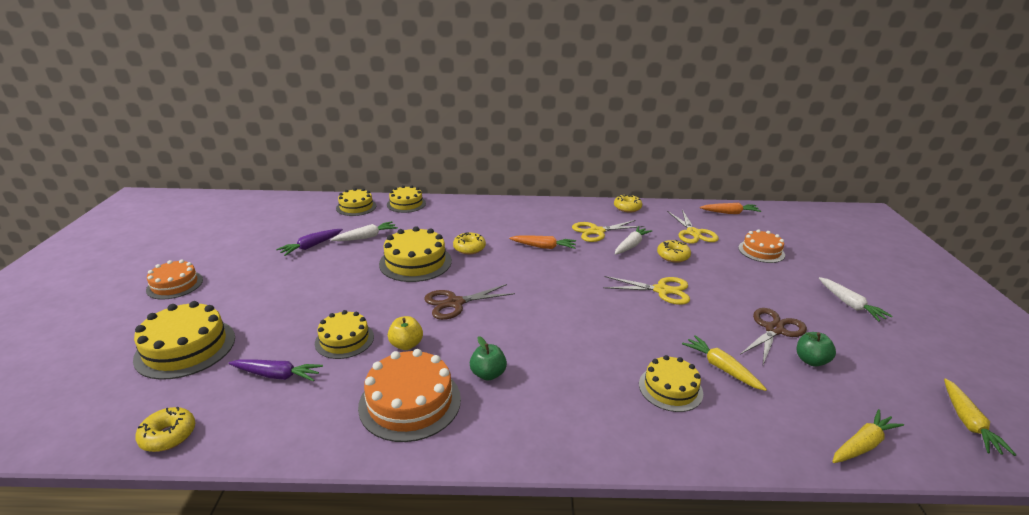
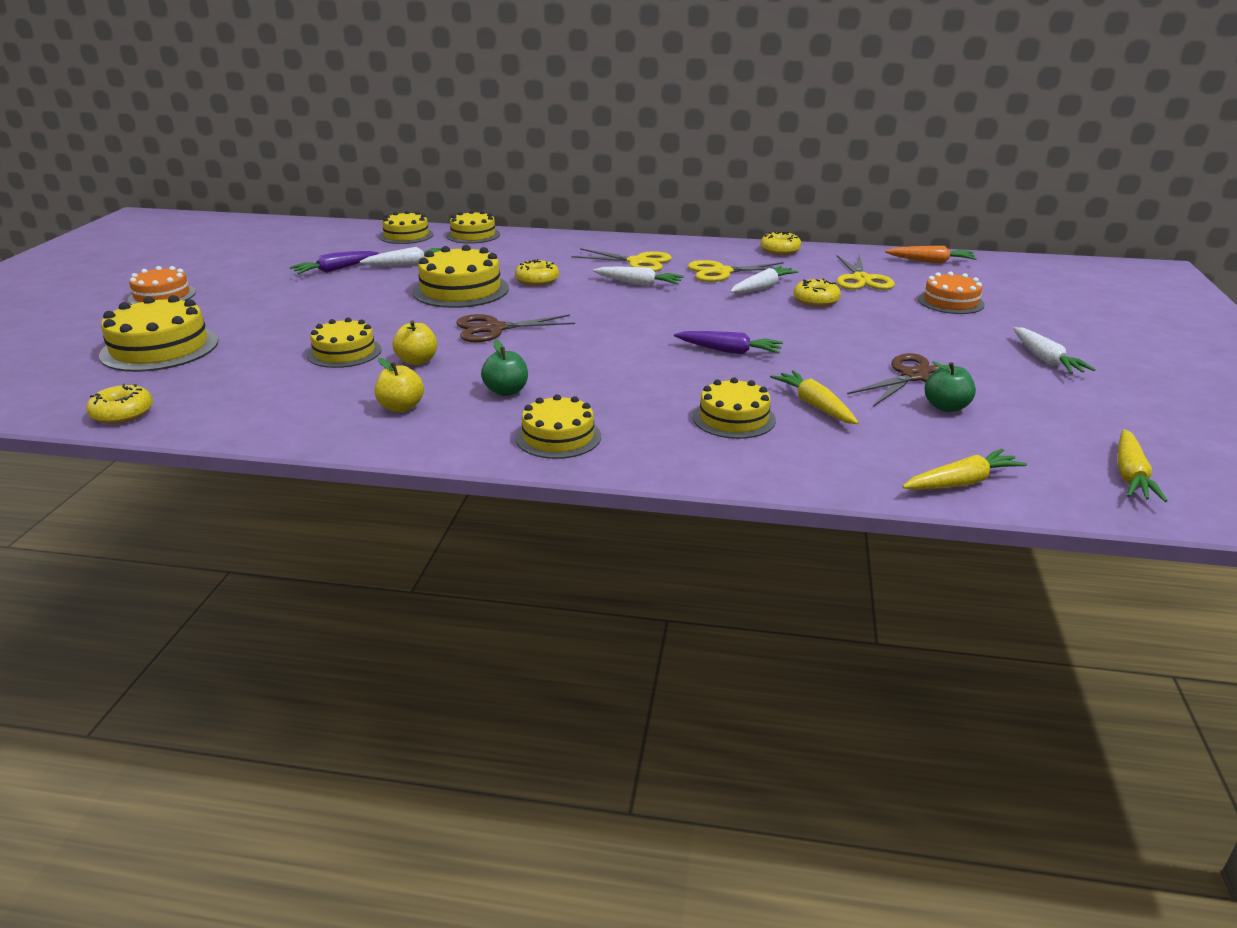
camera: 10 degrees right, 0 degrees up
purple carrot [229,359,323,382] -> purple carrot moved to [674,331,783,354]
orange cake [358,349,461,442] -> yellow apple [375,358,424,412]
orange carrot [509,235,576,249] -> white carrot [593,266,684,286]
yellow scissors [603,276,690,305] -> yellow scissors moved to [572,248,672,272]
none -> yellow cake [516,394,601,459]

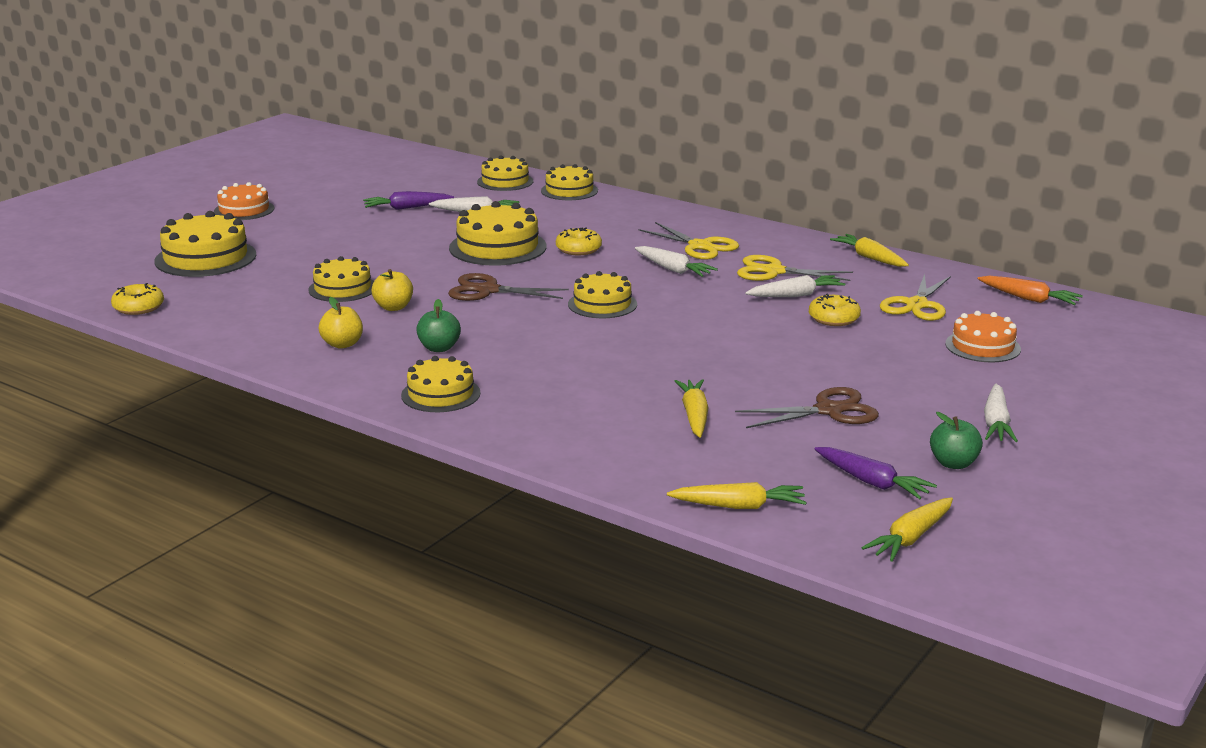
camera: 25 degrees right, 5 degrees down
purple carrot [674,331,783,354] -> purple carrot moved to [814,447,937,499]
yellow cake [693,377,776,439] -> yellow cake moved to [568,271,637,318]
yellow donut [760,232,801,255] -> yellow carrot [830,234,909,267]
green apple [925,361,976,412] -> green apple moved to [930,412,983,469]

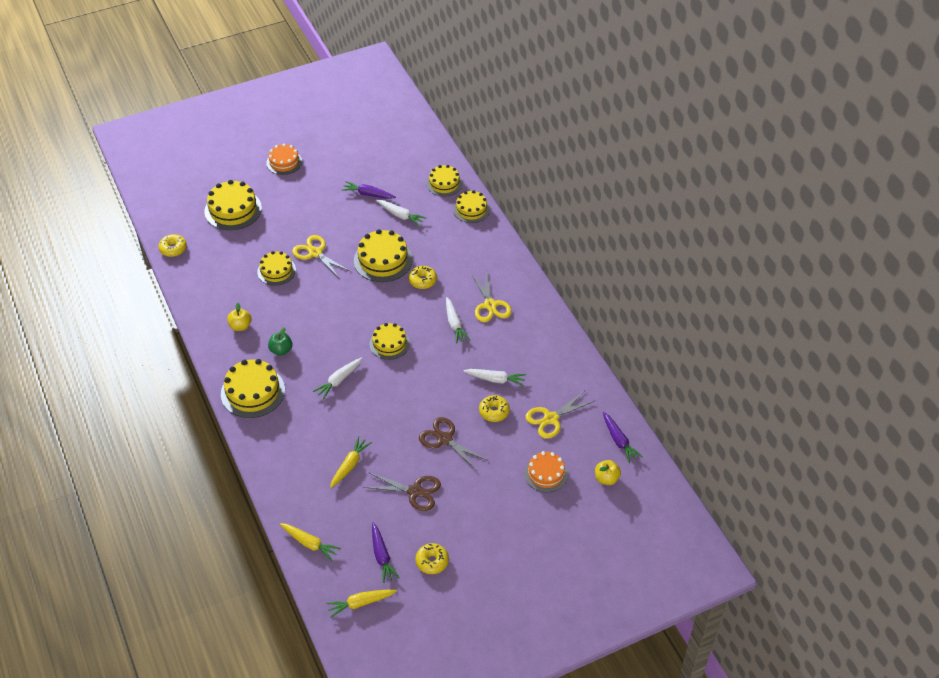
camera: 30 degrees right, 25 degrees up
yellow apple [372,269,413,311] -> yellow apple moved to [595,460,621,485]
yellow cake [401,356,481,412] -> yellow cake [221,359,285,418], size x1.54
brown scissors [448,273,569,301] -> brown scissors moved to [419,417,488,471]
yellow scissors [737,255,853,281] -> yellow scissors moved to [292,235,350,278]
yellow carrot [830,234,909,267] -> none
green apple [930,412,983,469] -> yellow donut [415,543,449,574]
orange carrot [978,276,1083,305] -> purple carrot [603,412,642,463]
white carrot [984,384,1018,442] -> white carrot moved to [313,357,362,399]

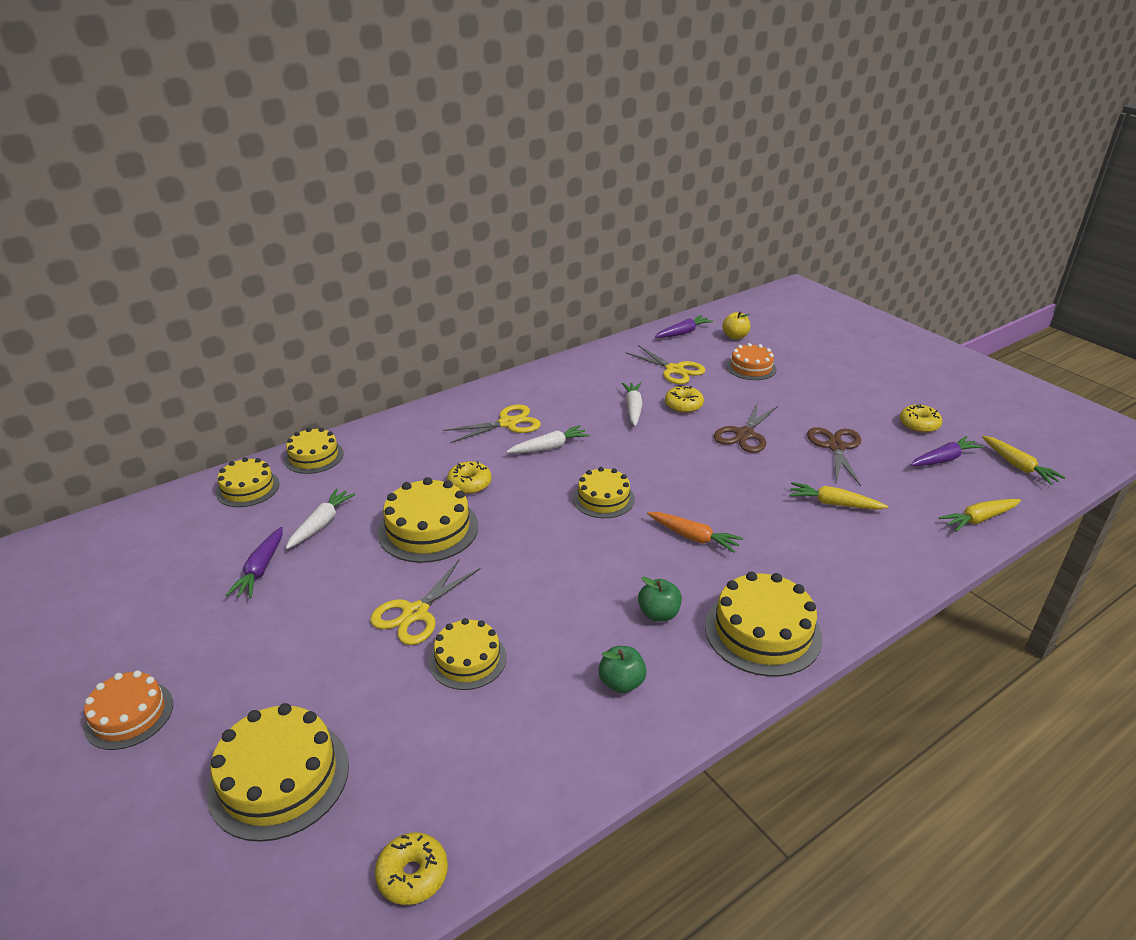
camera: 100 degrees left, 15 degrees down
yellow apple [227,303,251,331] -> green apple [598,646,647,693]
yellow carrot [280,523,341,561] -> yellow carrot turned 135 degrees counterclockwise [939,499,1021,532]
white carrot [313,357,362,399] -> orange carrot [647,512,743,553]

